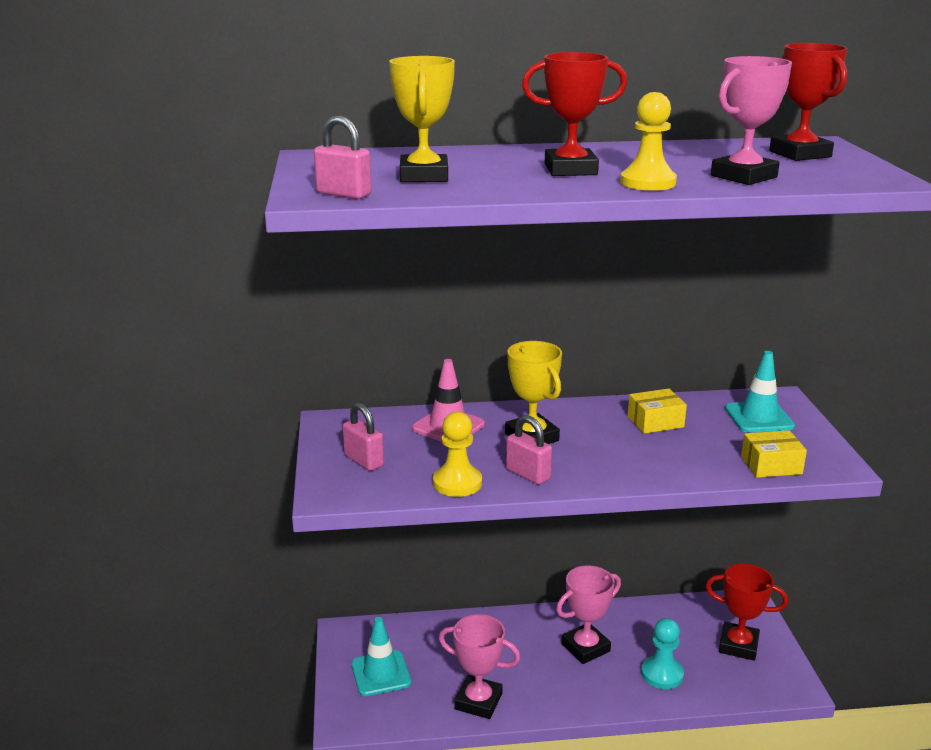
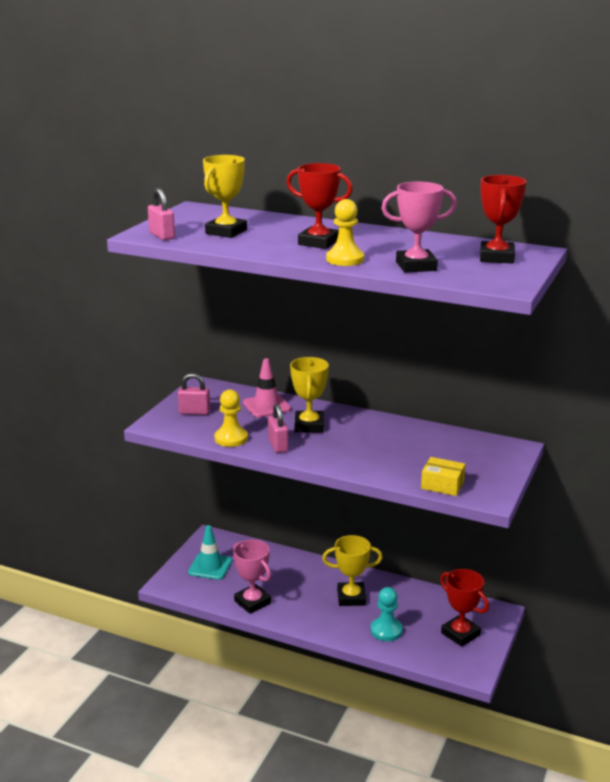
camera: 30 degrees right, 0 degrees up
pink padlock [343,403,384,471] -> pink padlock turned 75 degrees counterclockwise [178,373,210,415]
pink trophy [556,566,621,664] -> yellow trophy [322,535,383,606]
yellow box [628,388,687,434] -> none
turquoise traffic cone [725,351,795,433] -> none

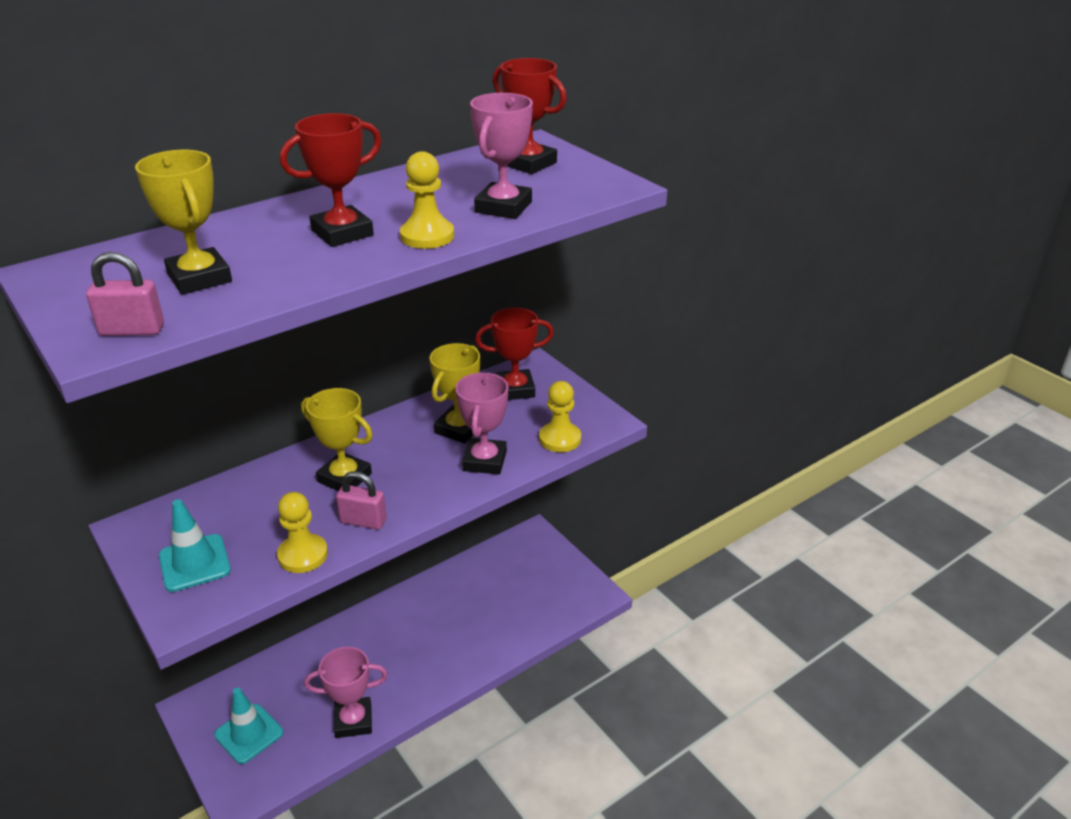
camera: 60 degrees left, 10 degrees up
pink padlock [178,373,210,415] -> turquoise traffic cone [159,499,231,592]
pink traffic cone [243,358,291,418] -> none
yellow trophy [322,535,383,606] -> yellow trophy moved to [430,343,480,443]
turquoise pawn [371,587,403,641] -> none
yellow box [421,457,466,496] -> yellow pawn [539,381,581,452]
red trophy [440,569,489,647] -> red trophy moved to [475,307,554,400]
none -> pink trophy [455,373,508,474]

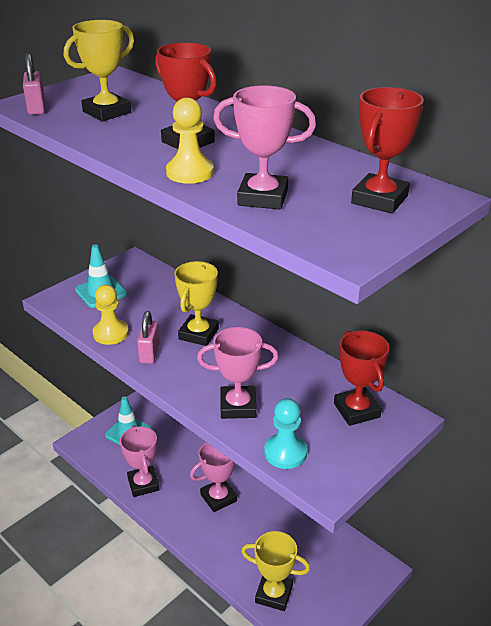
camera: 80 degrees right, 0 degrees up
yellow trophy [430,343,480,443] -> yellow trophy moved to [241,531,310,611]
yellow pawn [539,381,581,452] -> turquoise pawn [264,398,307,469]
none -> pink trophy [190,442,237,512]

